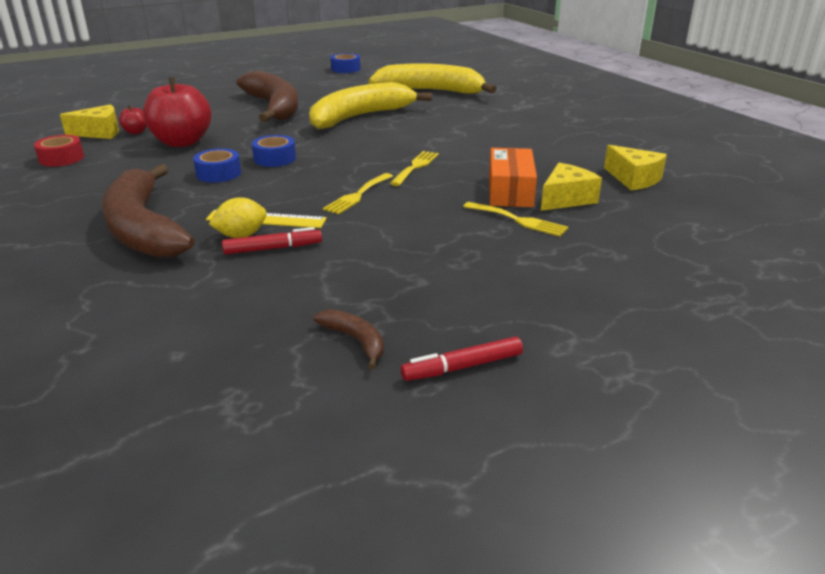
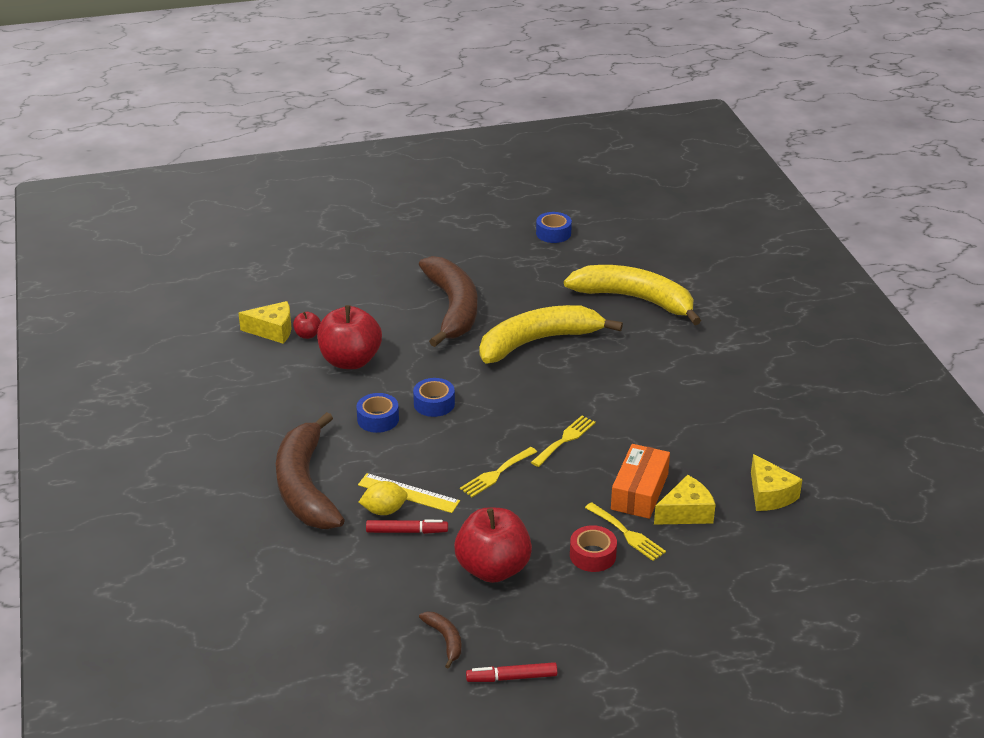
camera: 15 degrees right, 5 degrees up
red tape [34,135,84,167] -> red tape moved to [570,525,617,572]
none -> red apple [454,507,532,583]

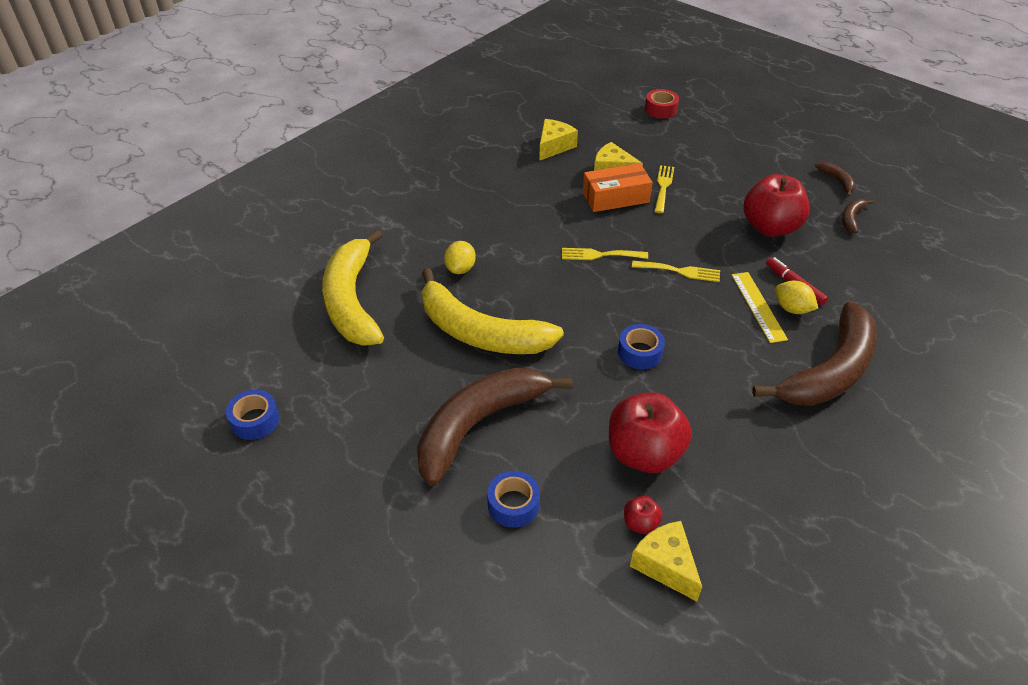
camera: 125 degrees left, 10 degrees up
blue tape [357,393,399,433] -> blue tape moved to [487,471,540,528]
red marker [466,662,557,682] -> brown banana [815,162,855,197]
red tape [570,525,617,572] -> red tape moved to [645,89,679,119]
none -> yellow lemon [444,241,476,274]

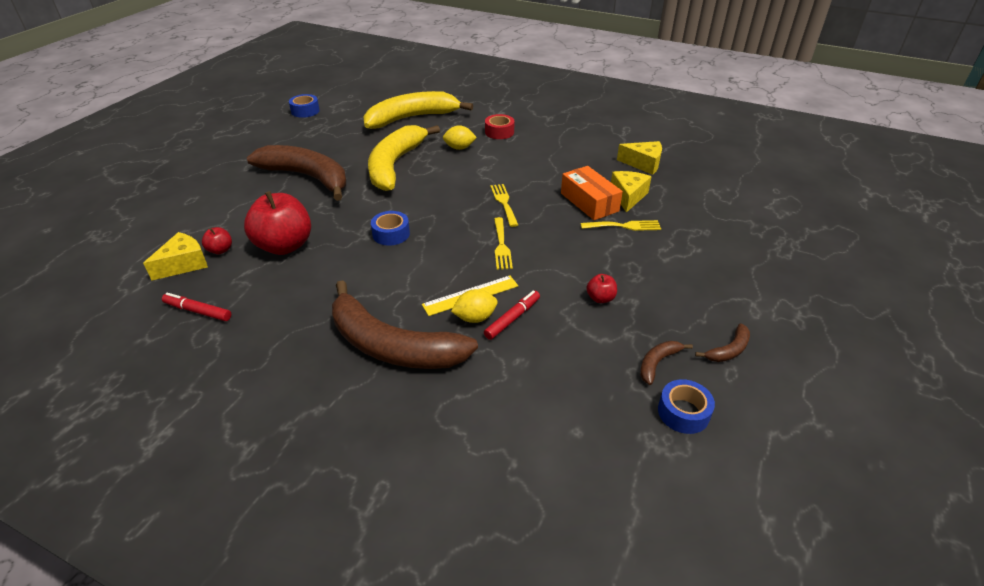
camera: 75 degrees right, 5 degrees down
blue tape [487,471,540,528] -> blue tape moved to [658,379,715,434]
red tape [645,89,679,119] -> red tape moved to [485,114,515,139]
red apple [743,174,810,237] -> red apple [586,274,617,303], size x0.44
yellow lemon [775,281,818,314] -> yellow lemon turned 45 degrees clockwise [451,289,498,323]
brown banana [842,199,874,233] -> brown banana turned 60 degrees counterclockwise [640,341,693,385]
none -> red marker [162,293,231,321]

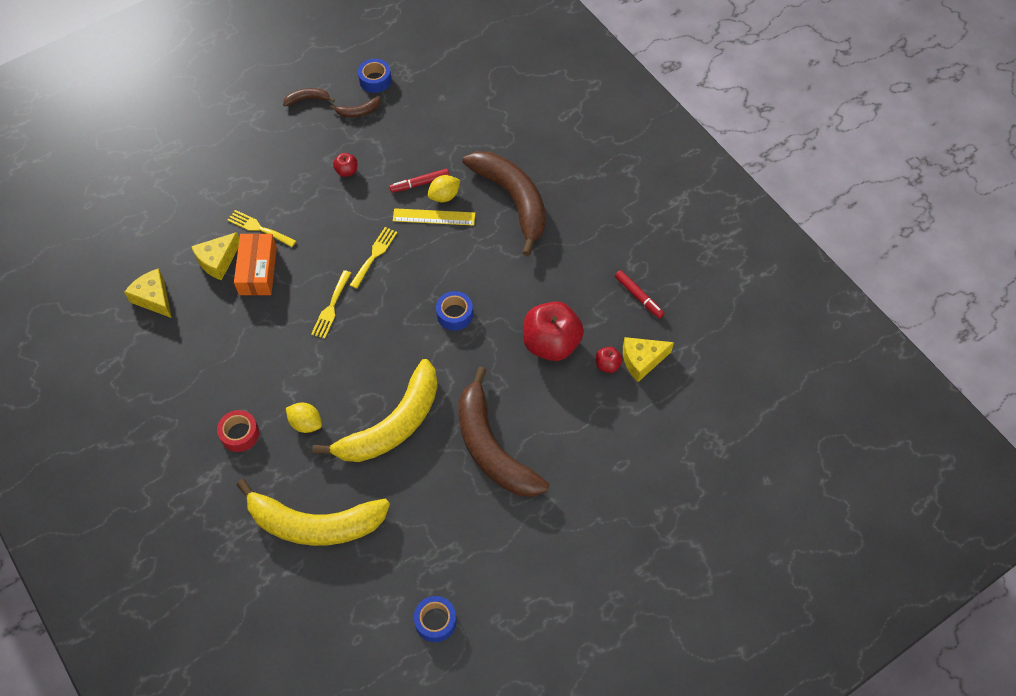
camera: 150 degrees left, 20 degrees up
yellow lemon [451,289,498,323] -> yellow lemon turned 45 degrees counterclockwise [428,175,460,202]

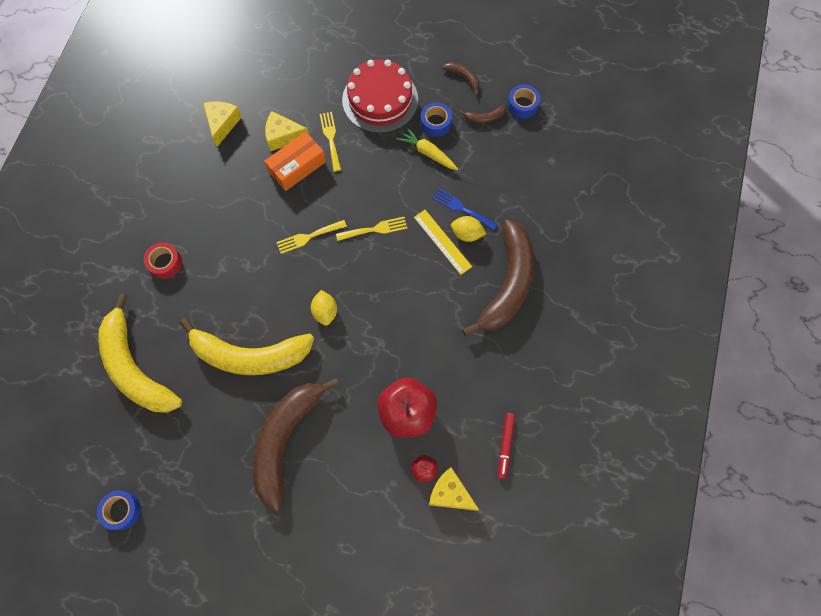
camera: 50 degrees right, 10 degrees up
yellow lemon [286,403,322,433] -> yellow lemon moved to [311,290,337,326]
brown banana [330,96,381,117] -> brown banana turned 45 degrees counterclockwise [459,104,507,124]
red apple [333,153,357,177] -> yellow carrot [396,127,458,170]
red marker [389,169,449,193] -> blue fork [433,188,498,230]
blue tape [436,291,473,331] -> blue tape moved to [421,102,452,137]
none -> red cake [342,59,418,133]

